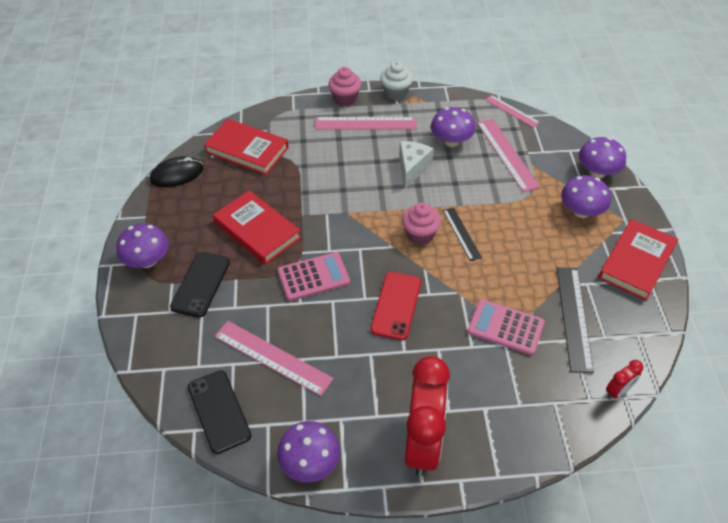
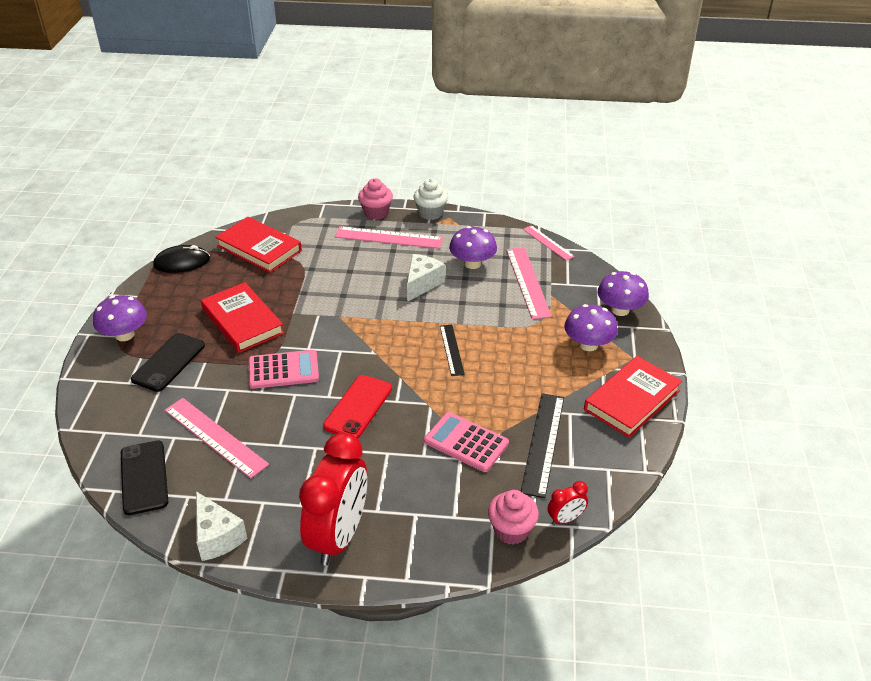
camera: 10 degrees right, 10 degrees down
purple mushroom [277,421,340,483] -> white cheese [196,492,247,561]
pink cupcake [402,202,441,245] -> pink cupcake moved to [488,490,539,545]

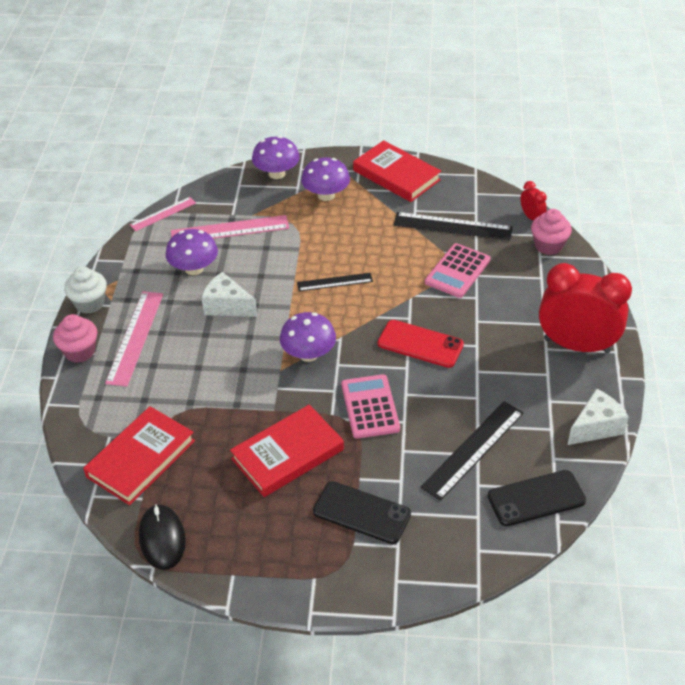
camera: 90 degrees left, 5 degrees up
purple mushroom [93,295,147,341] -> purple mushroom moved to [280,312,336,362]
pink ruler [164,398,269,479] -> black ruler [420,401,524,501]

